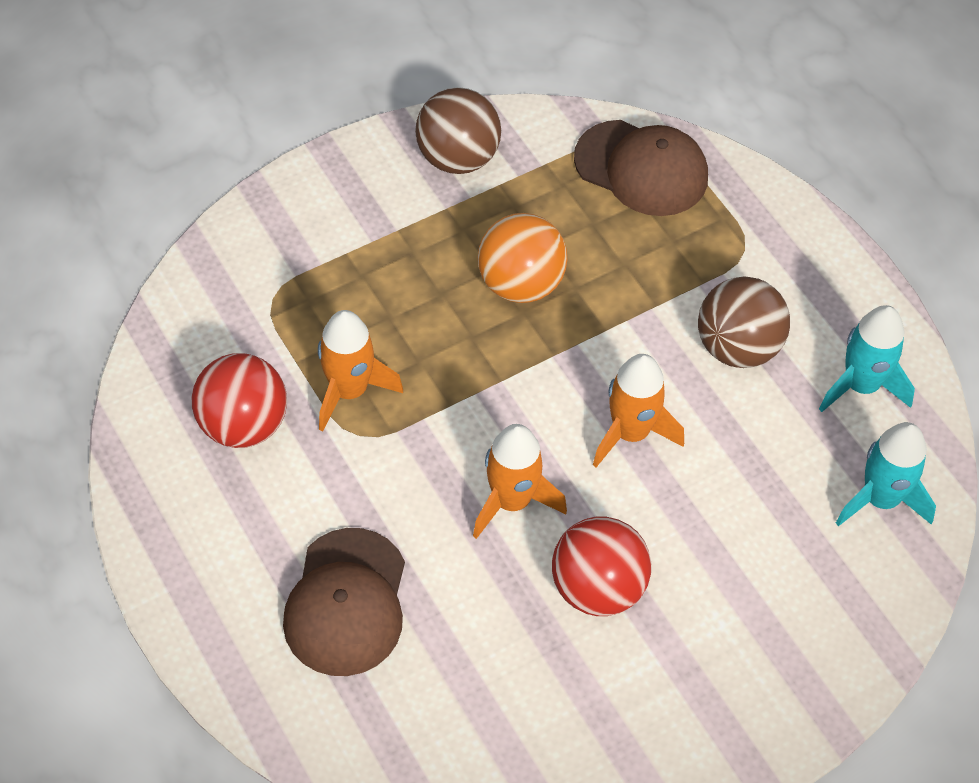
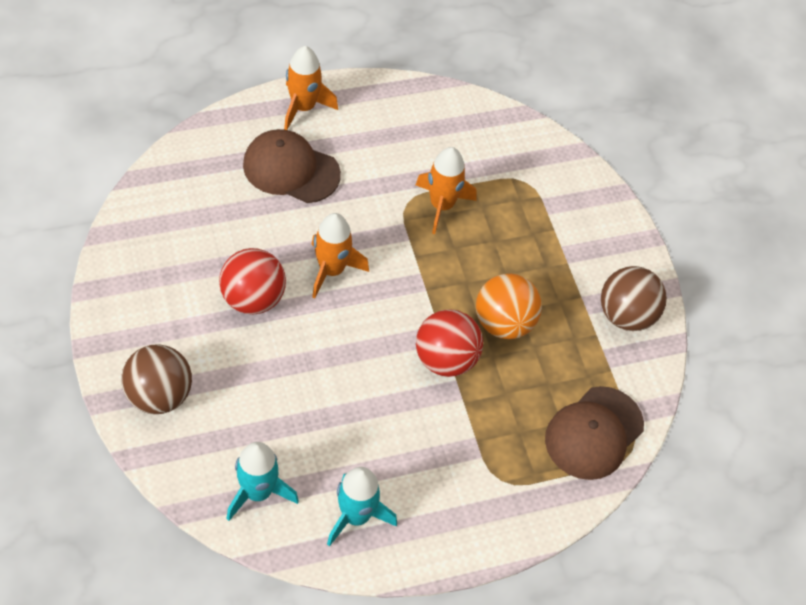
camera: 100 degrees right, 0 degrees up
red ball [192,353,287,448] -> red ball moved to [416,310,483,377]
orange rocket [593,354,684,467] -> orange rocket moved to [284,46,338,130]
brown ball [698,276,790,368] -> brown ball moved to [121,344,192,414]

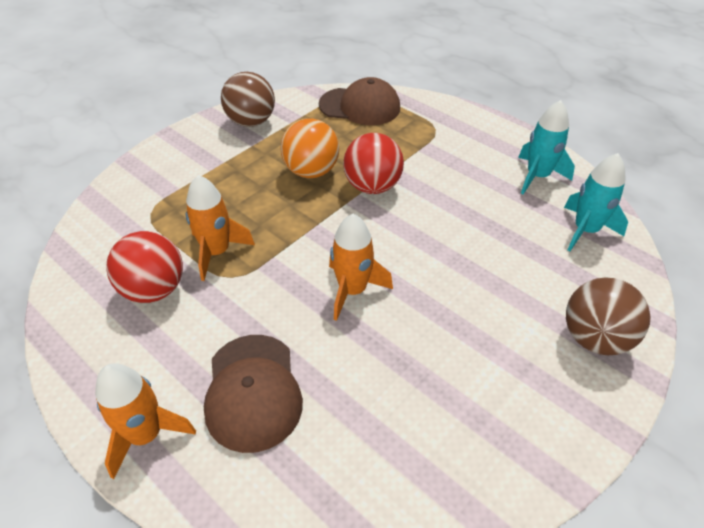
camera: 115 degrees left, 10 degrees down
red ball [219,248,286,314] -> red ball moved to [106,231,183,303]

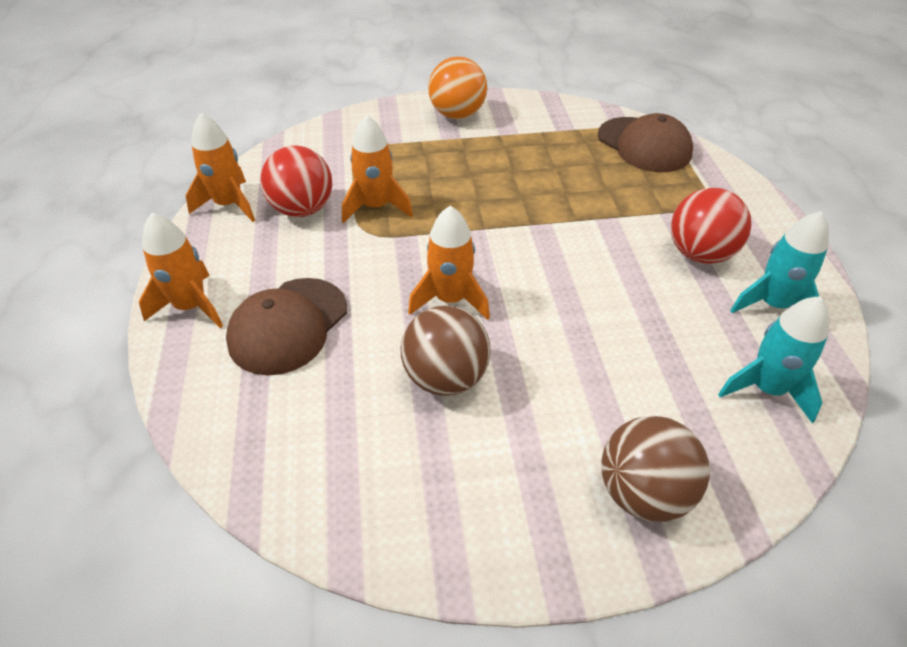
camera: 40 degrees right, 0 degrees up
brown ball [221,72,275,127] -> brown ball moved to [401,305,491,396]
orange ball [280,119,339,178] -> orange ball moved to [428,56,487,119]
red ball [343,133,404,194] -> red ball moved to [671,188,751,264]
none -> orange rocket [186,113,255,222]

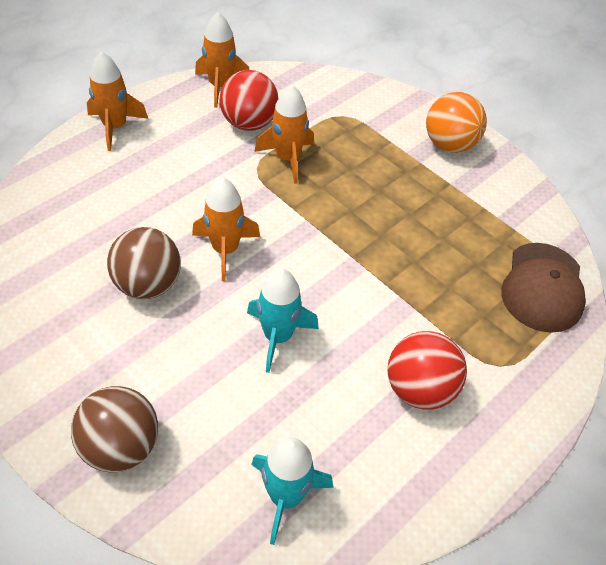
camera: 50 degrees right, 5 degrees up
brown cap [226,278,347,375] -> none
turquoise rocket [730,211,829,313] -> turquoise rocket moved to [247,268,319,373]

